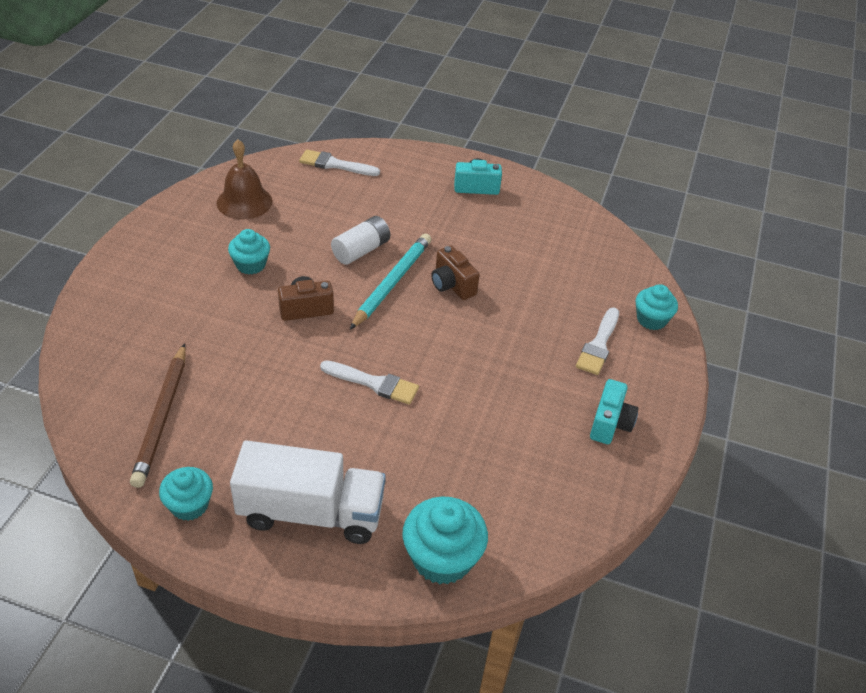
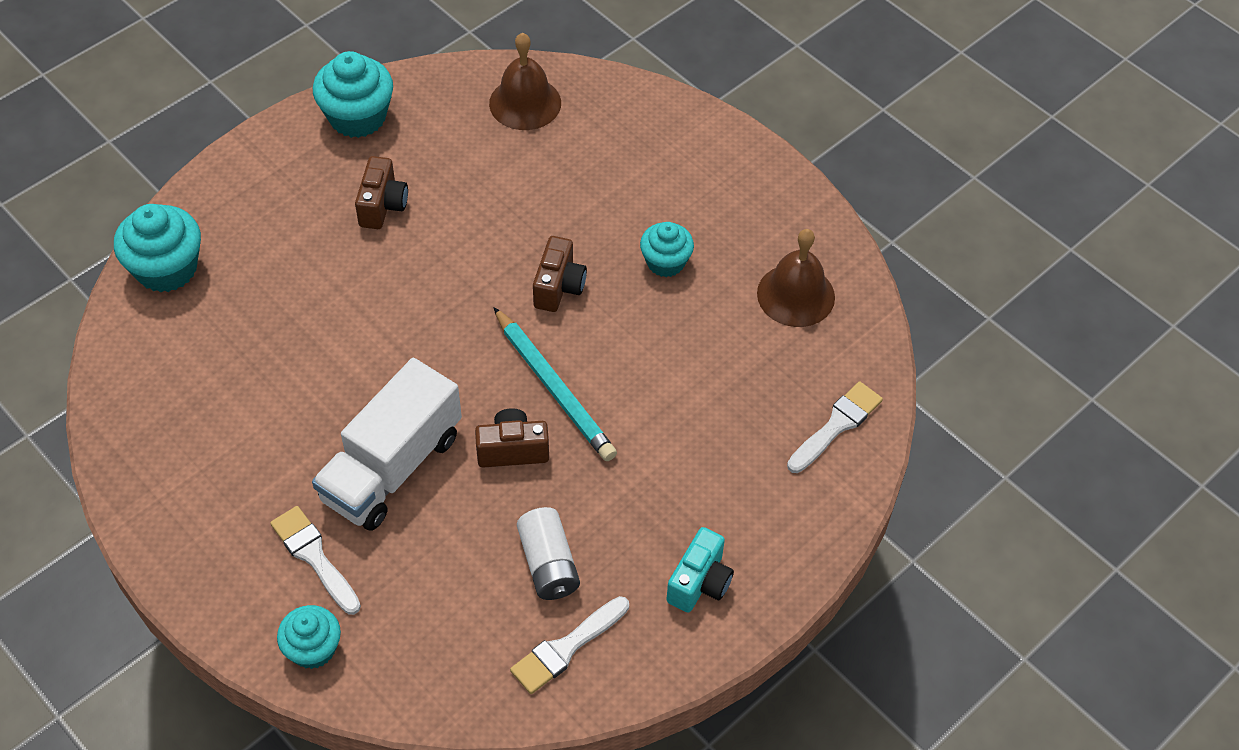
camera: 120 degrees right, 10 degrees up
brown pencil [130,343,186,488] -> none
turquoise cupcake [159,467,213,521] -> turquoise cupcake [313,51,393,138], size x1.57
white truck [230,440,386,544] -> white truck moved to [312,358,462,531]
white brush [320,360,419,405] -> white brush moved to [510,596,629,694]
white battery [331,216,390,265] -> white battery moved to [517,507,580,600]
turquoise camera [590,379,639,444] -> none
none -> brown camera [355,156,408,229]
none -> brown bell [489,33,561,130]

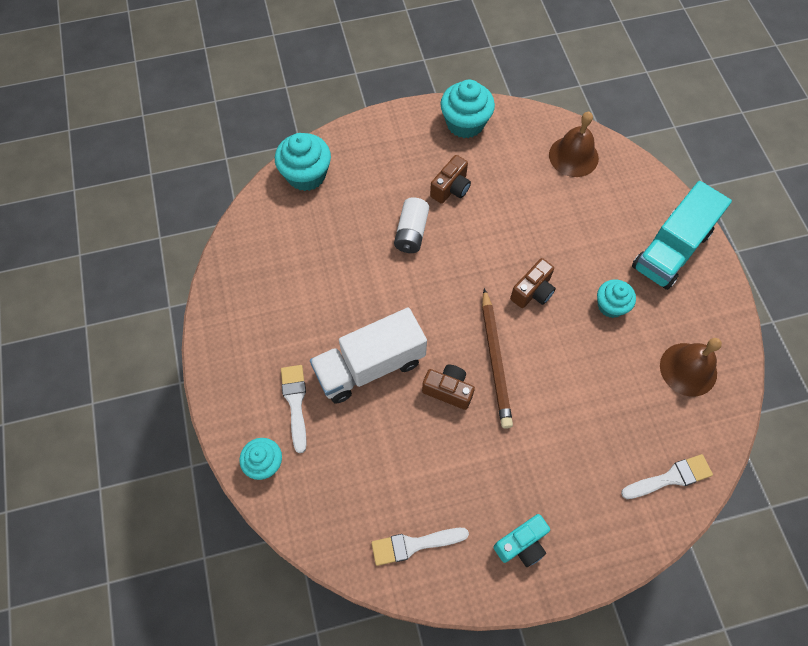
camera: 30 degrees right, 10 degrees up
turquoise pencil [493,307,617,461] -> brown pencil [482,288,513,429]
white battery [517,507,580,600] -> white battery moved to [394,197,429,253]
none -> turquoise truck [632,181,732,290]

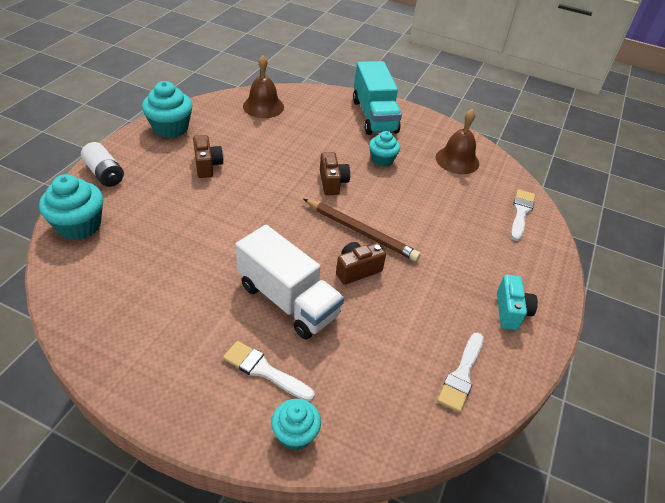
camera: 55 degrees left, 20 degrees down
white truck [310,307,427,403] -> white truck turned 60 degrees counterclockwise [235,225,344,339]
white battery [394,197,429,253] -> white battery moved to [81,142,124,187]

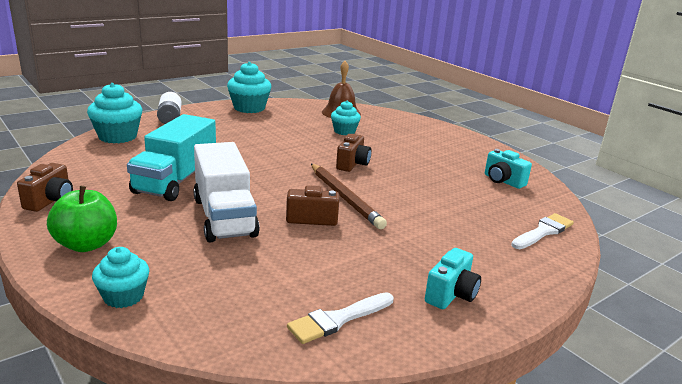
camera: 30 degrees right, 20 degrees down
brown camera [193,135,223,178] -> brown camera moved to [17,163,73,212]
white brush [223,341,315,402] -> none
turquoise truck [353,61,402,135] -> turquoise truck moved to [127,114,216,201]
turquoise cupcake [369,131,400,167] -> turquoise cupcake moved to [331,101,361,135]
brown bell [436,109,479,174] -> turquoise camera [485,149,532,189]
none -> green apple [47,186,117,252]

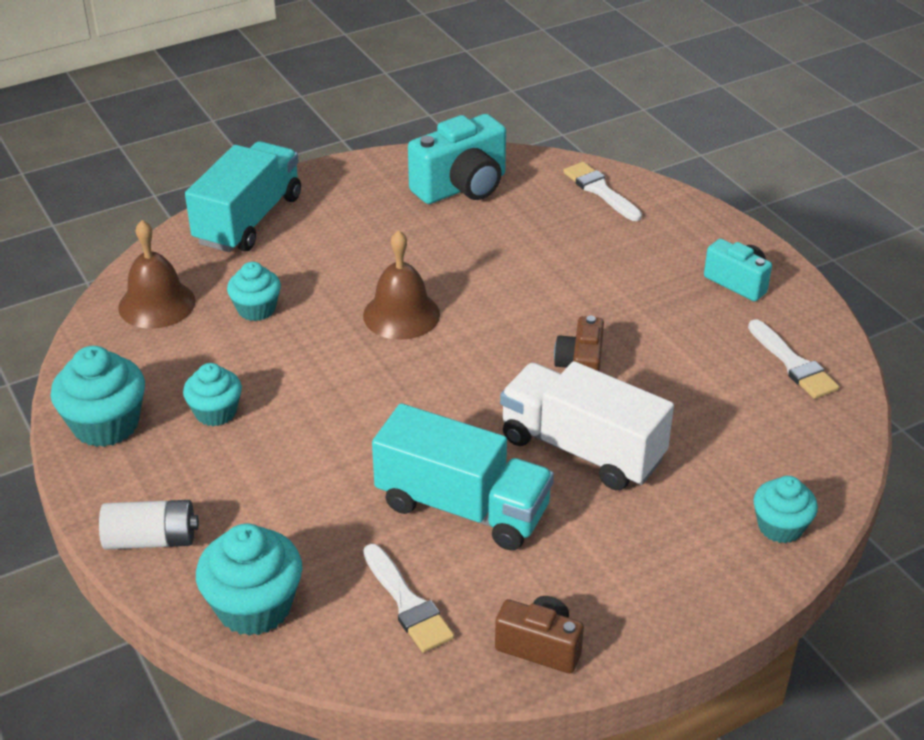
camera: 80 degrees left, 15 degrees up
green apple [47,186,117,252] -> none
white truck [193,142,260,243] -> white truck turned 135 degrees counterclockwise [500,361,674,490]
brown pencil [311,164,387,229] -> none
brown camera [336,134,372,172] -> brown bell [363,230,440,340]
turquoise camera [485,149,532,189] -> turquoise camera [408,114,506,204], size x1.67
none -> turquoise cupcake [183,363,242,426]
none -> turquoise truck [185,141,301,252]
none -> white brush [363,544,454,653]

